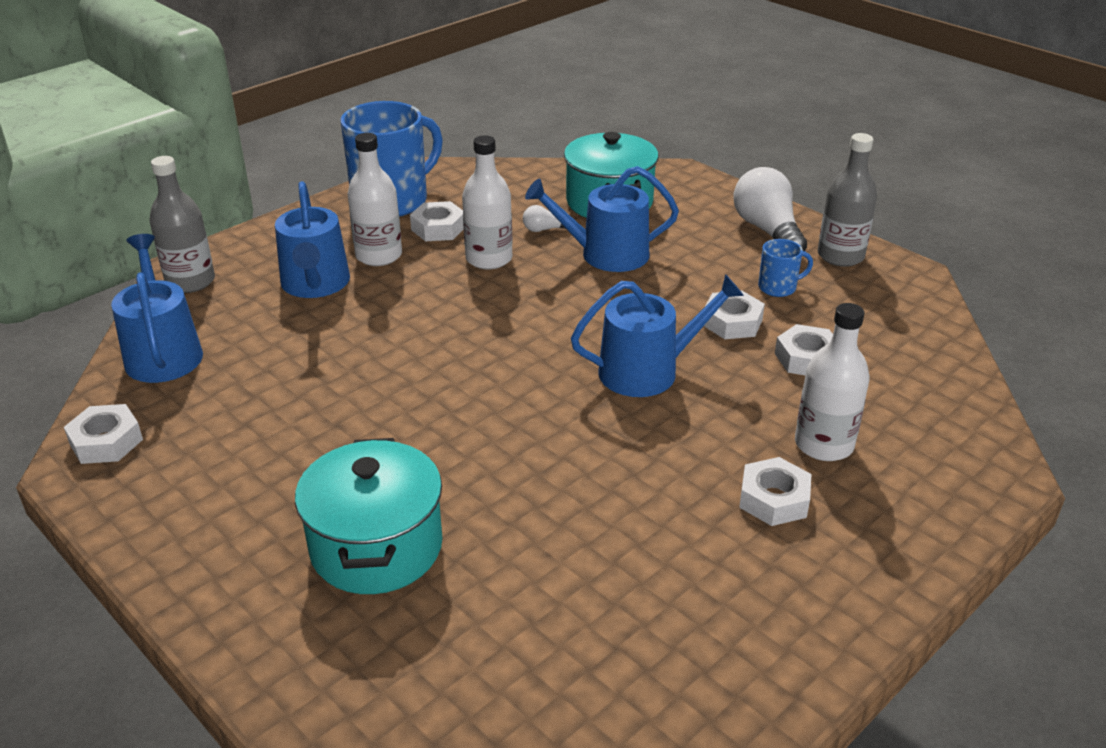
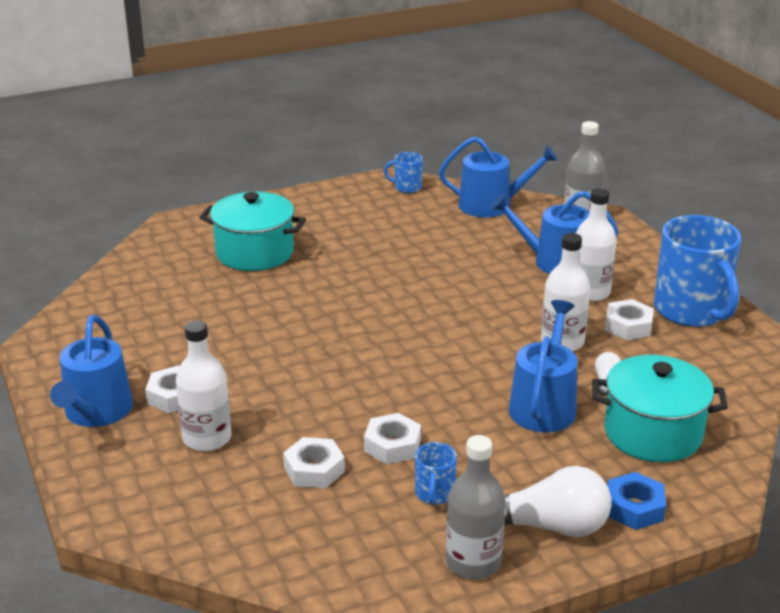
camera: 110 degrees right, 5 degrees down
white nut [64,404,143,464] -> blue mug [384,152,423,193]
blue watering can [571,274,744,397] -> blue watering can moved to [50,315,133,427]
none -> blue nut [607,472,666,530]

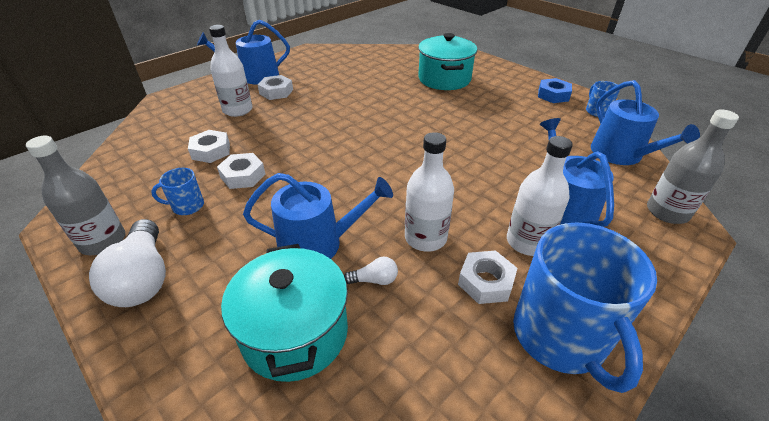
camera: 70 degrees right, 10 degrees up
blue nut [607,472,666,530] -> blue nut moved to [538,78,572,103]
blue mug [654,215,741,327] -> blue mug turned 60 degrees counterclockwise [513,223,657,393]

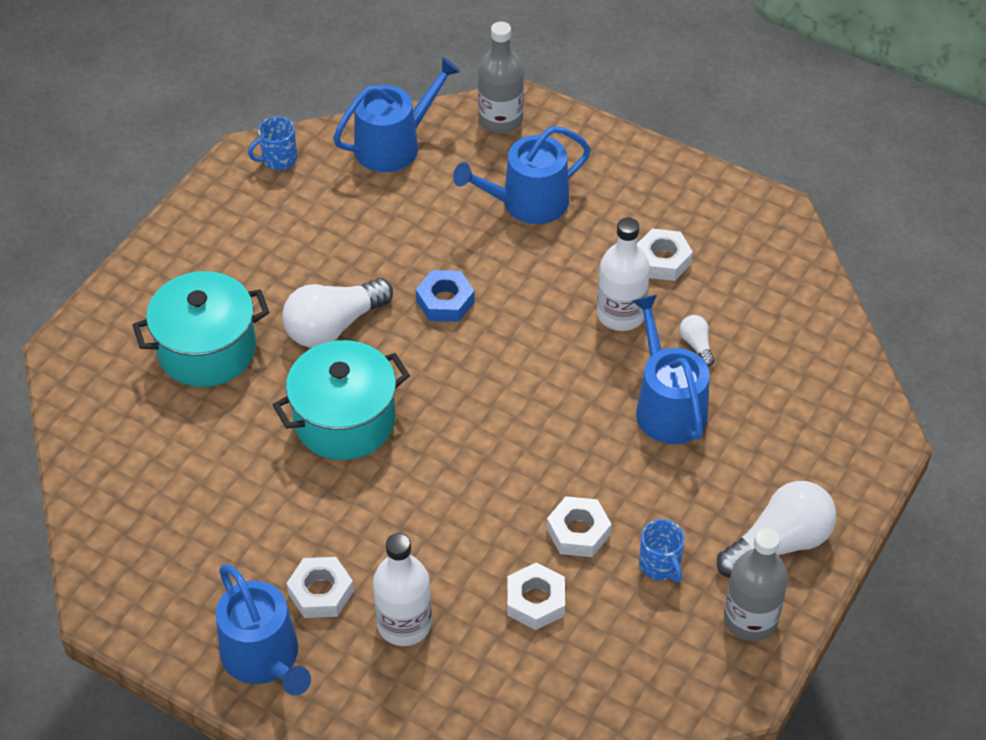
camera: 105 degrees left, 10 degrees up
turquoise pot [221,244,348,382] -> turquoise pot moved to [273,340,410,460]
white bottle [507,136,573,256] -> none
blue mug [513,223,657,393] -> none
blue nut [538,78,572,103] -> blue nut moved to [416,270,475,322]
none -> white light bulb [282,278,393,348]

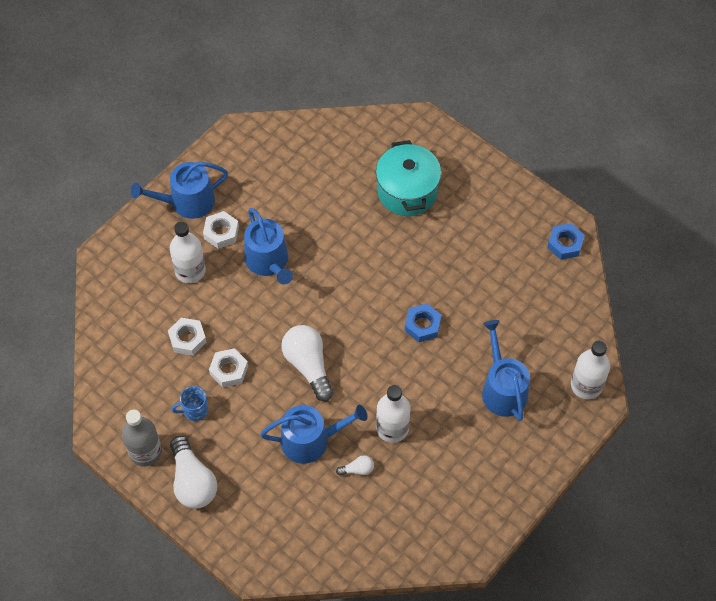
camera: 100 degrees right, 10 degrees up
blue mug [248,116,297,170] -> blue nut [547,223,585,260]
turquoise pot [273,340,410,460] -> none
white light bulb [282,278,393,348] -> white light bulb moved to [281,325,333,401]
blue watering can [333,57,460,172] -> blue watering can moved to [244,208,293,285]
grey bottle [478,21,524,133] -> white bottle [571,341,610,399]
white nut [637,229,693,281] -> none

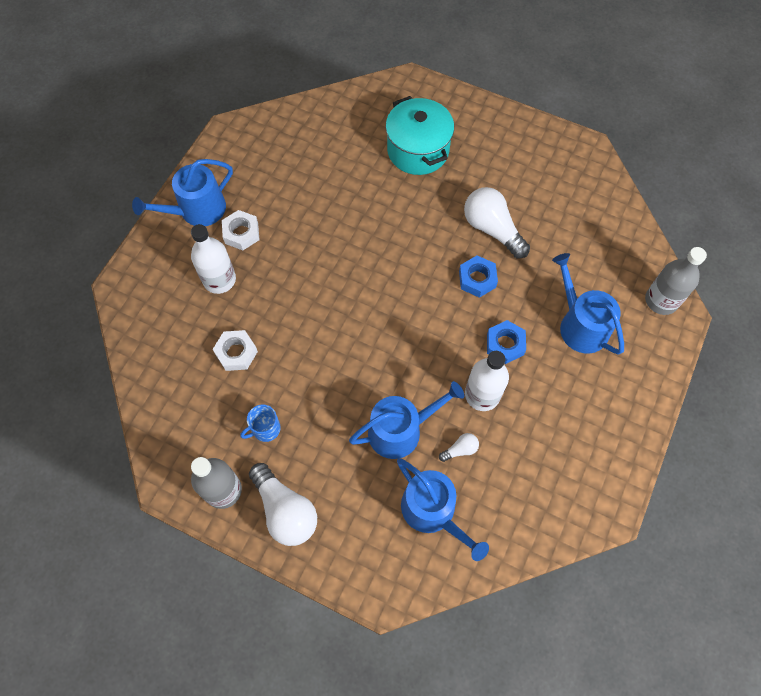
camera: 15 degrees left, 5 degrees up
white nut [209,348,248,387] -> none
blue watering can [244,208,293,285] -> blue watering can moved to [397,458,489,561]
white light bulb [281,325,333,401] -> white light bulb moved to [464,187,530,258]
blue nut [547,223,585,260] -> blue nut moved to [487,320,526,364]
white bottle [571,341,610,399] -> grey bottle [645,247,707,315]

